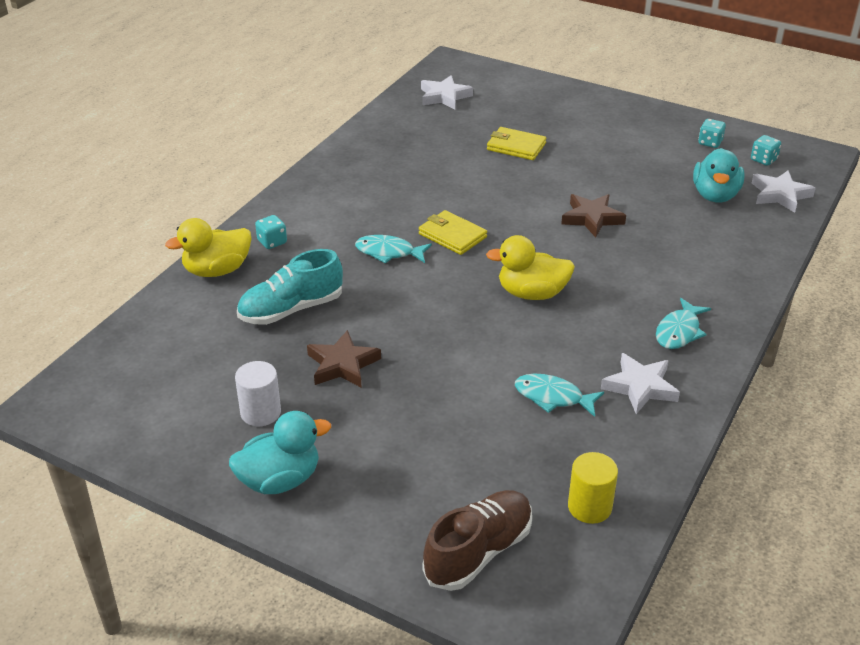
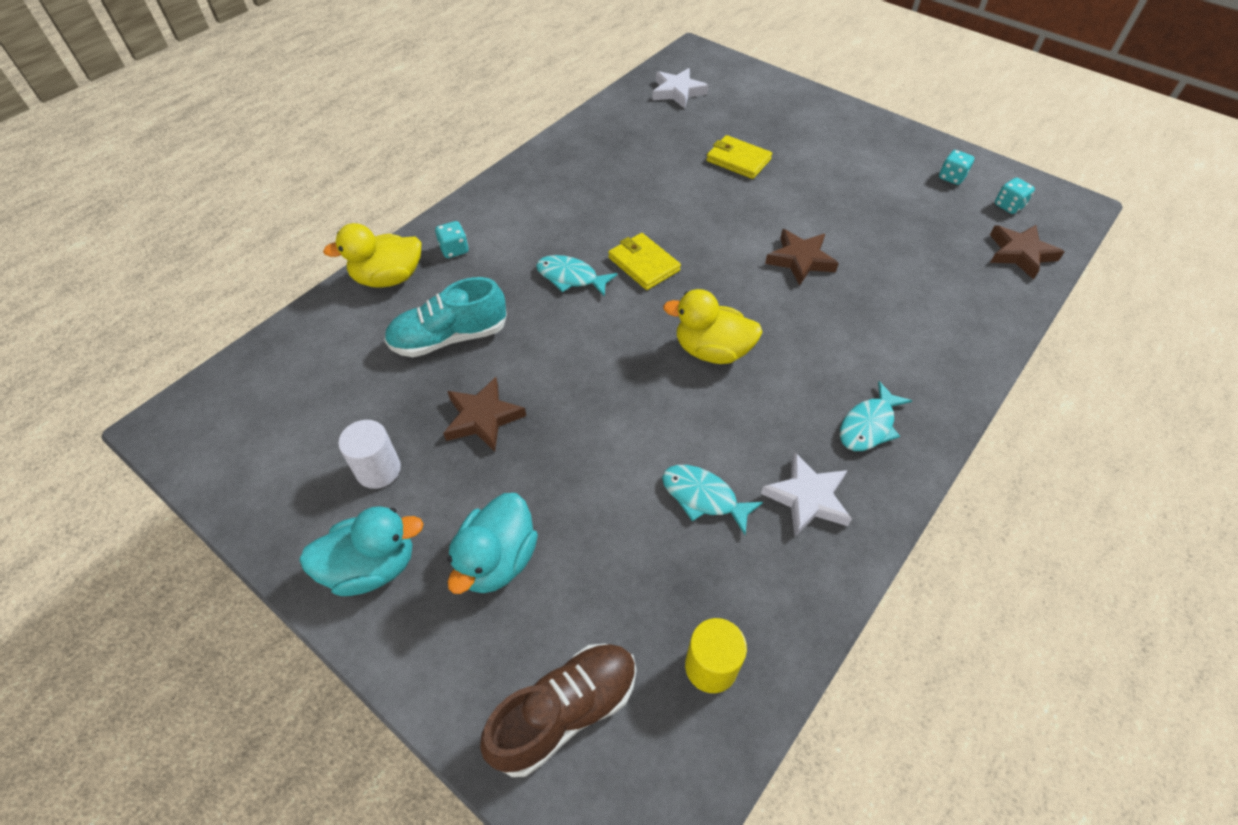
camera: 10 degrees right, 15 degrees up
turquoise duck [693,148,745,202] -> turquoise duck moved to [448,493,538,594]
white star [752,171,816,213] -> brown star [990,225,1064,280]

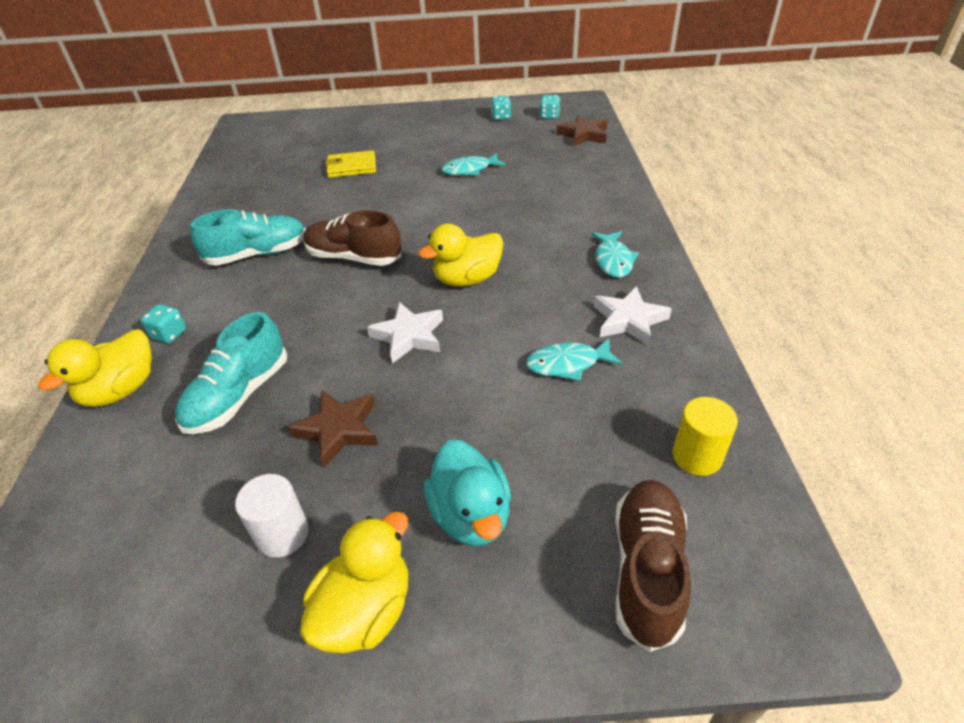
camera: 40 degrees left, 10 degrees down
turquoise duck [299,506,424,596] -> yellow duck [300,512,408,654]
turquoise fish [536,255,618,297] -> turquoise fish moved to [442,153,506,175]
yellow wallet [608,233,681,290] -> brown shoe [303,210,401,266]
white star [653,68,708,109] -> white star moved to [367,302,443,363]
brown star [765,229,839,286] -> none
none -> turquoise shoe [190,209,306,266]

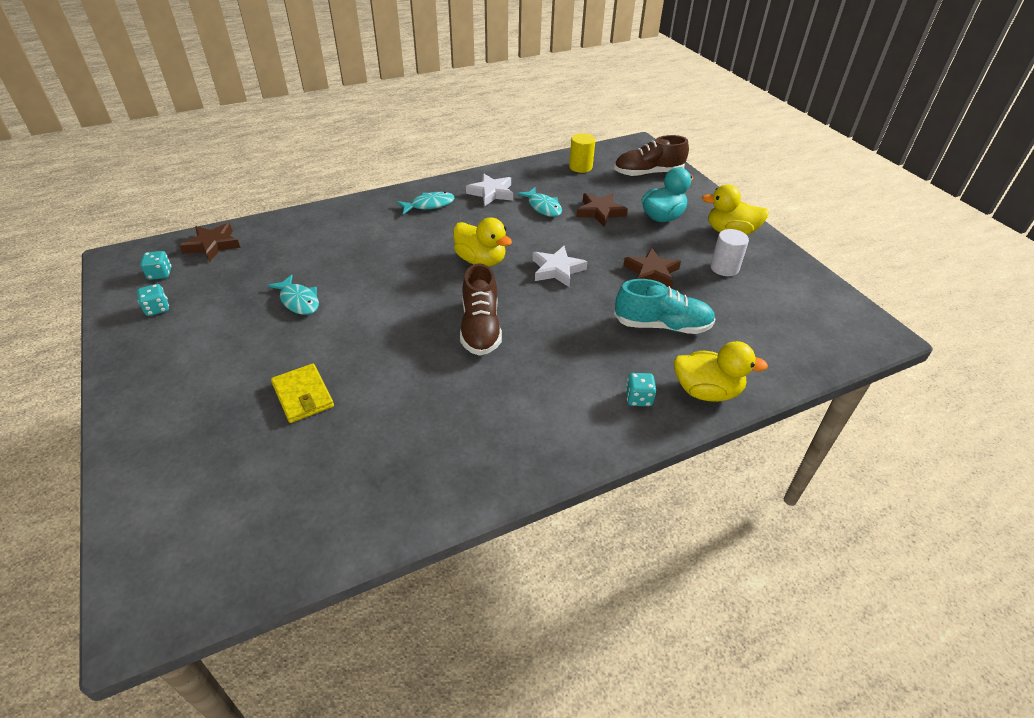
camera: 115 degrees left, 0 degrees up
turquoise shoe [190,209,306,266] -> none
none -> brown star [576,193,628,226]

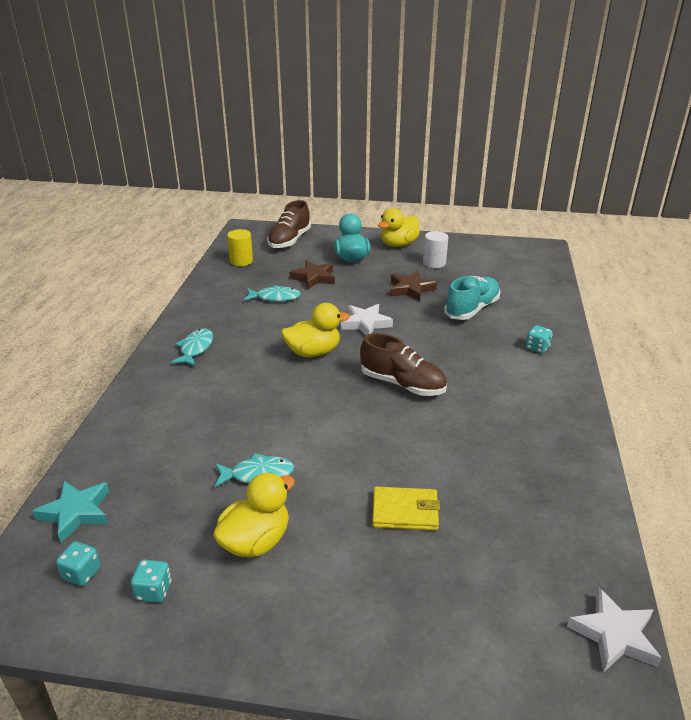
camera: 55 degrees left, 10 degrees down
brown star [179,223,241,262] -> turquoise star [32,481,110,543]
white star [466,173,513,206] -> white star moved to [567,588,662,673]
yellow duck [674,341,768,402] -> yellow duck moved to [213,473,295,558]

